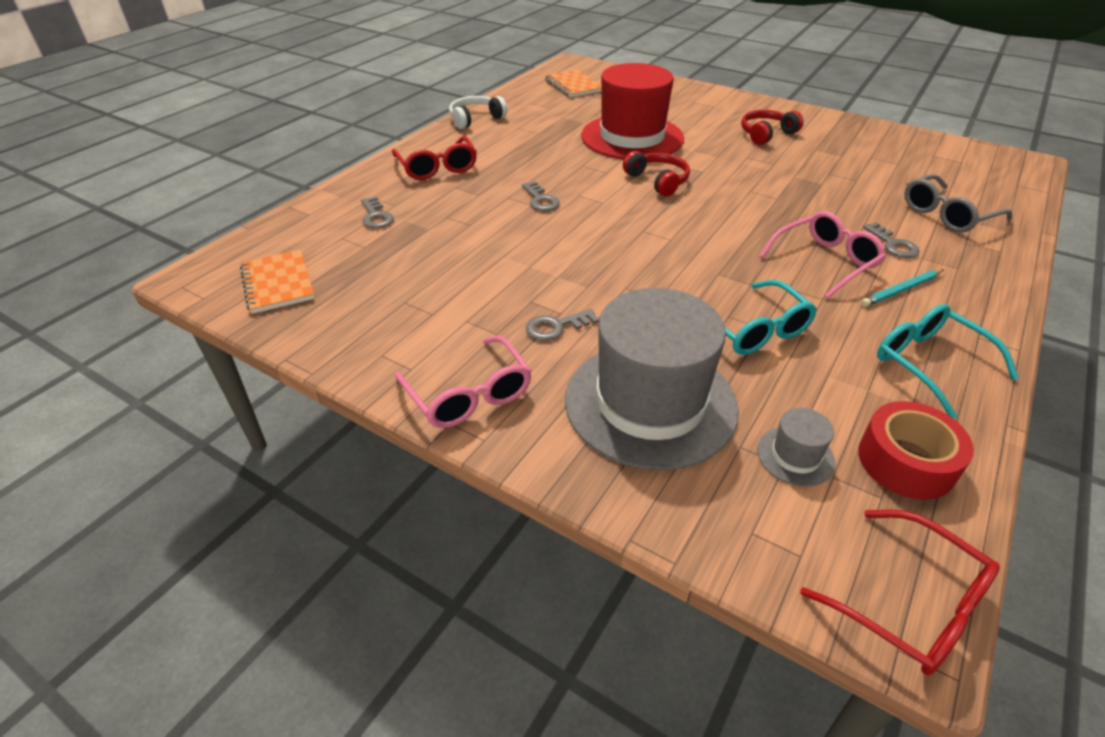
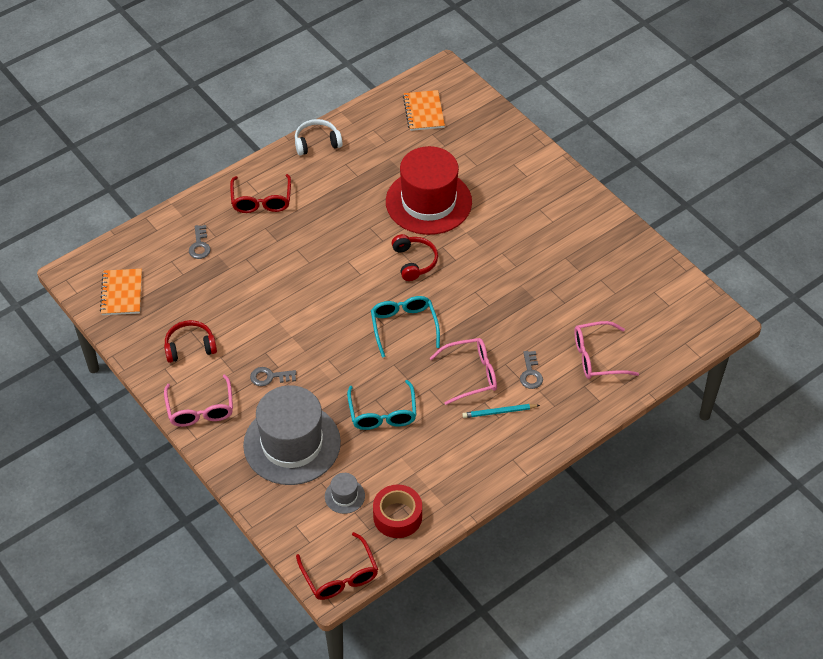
camera: 20 degrees right, 10 degrees up
grey key [522,181,560,211] -> none
red headphones [741,110,803,145] -> red headphones moved to [164,320,217,363]
turquoise glasses [877,304,1019,419] -> turquoise glasses moved to [371,296,440,358]
grey glasses [904,174,1012,232] -> pink glasses [574,321,639,379]

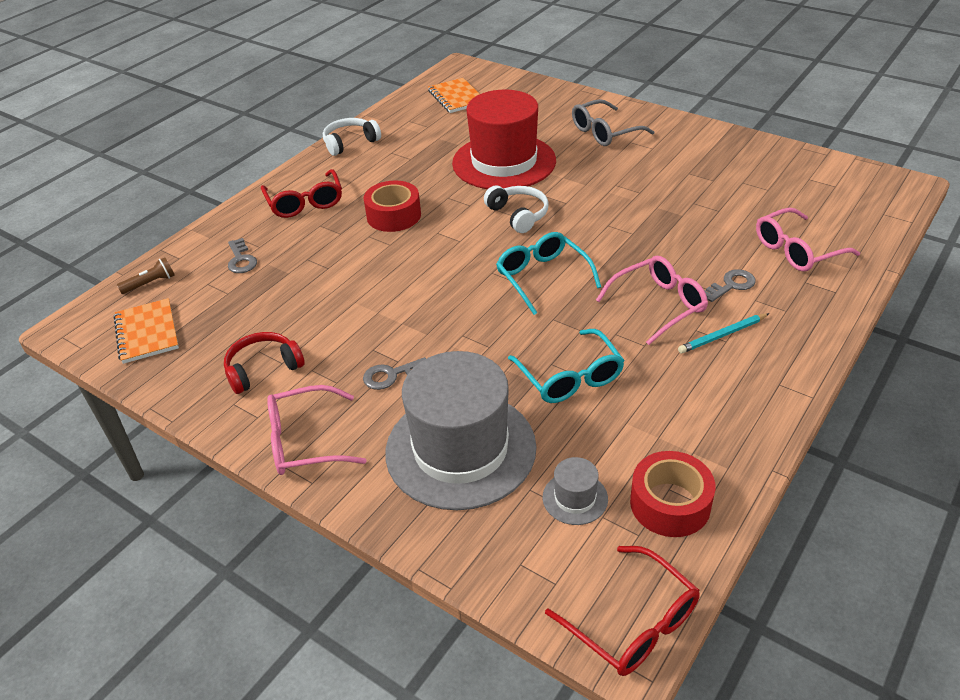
camera: 15 degrees left, 10 degrees down
pink glasses [164,375,233,427] -> pink glasses turned 105 degrees clockwise [267,385,367,475]
red headphones [392,234,438,281] -> white headphones [484,186,549,233]
grey key [520,351,543,389] -> grey key turned 105 degrees counterclockwise [704,269,756,302]
none -> brown flashlight [117,258,175,294]
none -> red tape [364,180,421,232]
none -> grey glasses [572,99,654,146]

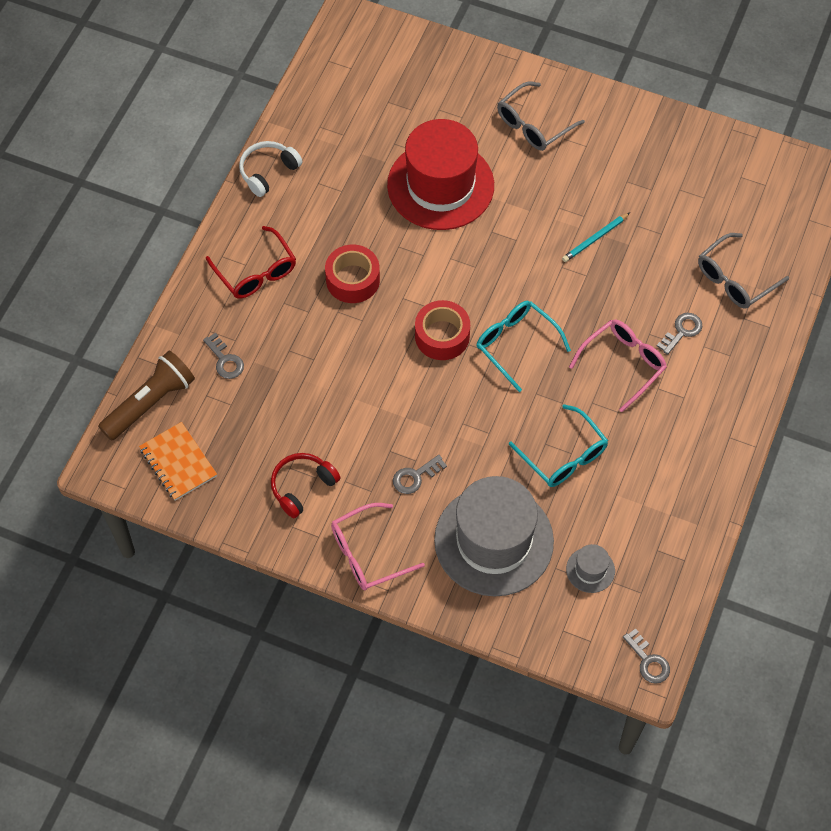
camera: 15 degrees left, 20 degrees up
brown flashlight [117,258,175,294] -> brown flashlight [98,351,195,441], size x2.02
orange notebook [428,78,479,113] -> none
white headphones [484,186,549,233] -> none
red glasses [545,546,700,676] -> grey key [623,628,670,684]
red tape [630,451,716,537] -> red tape moved to [415,300,470,360]
turquoise pencil [678,313,769,353] -> turquoise pencil moved to [562,212,630,262]
pink glasses [756,208,860,272] -> grey glasses [698,233,789,309]

